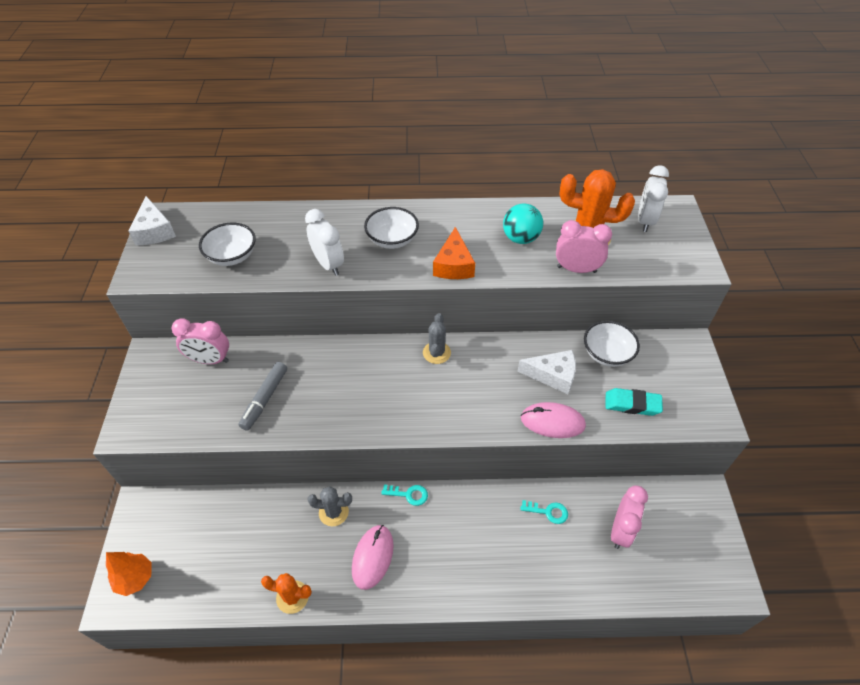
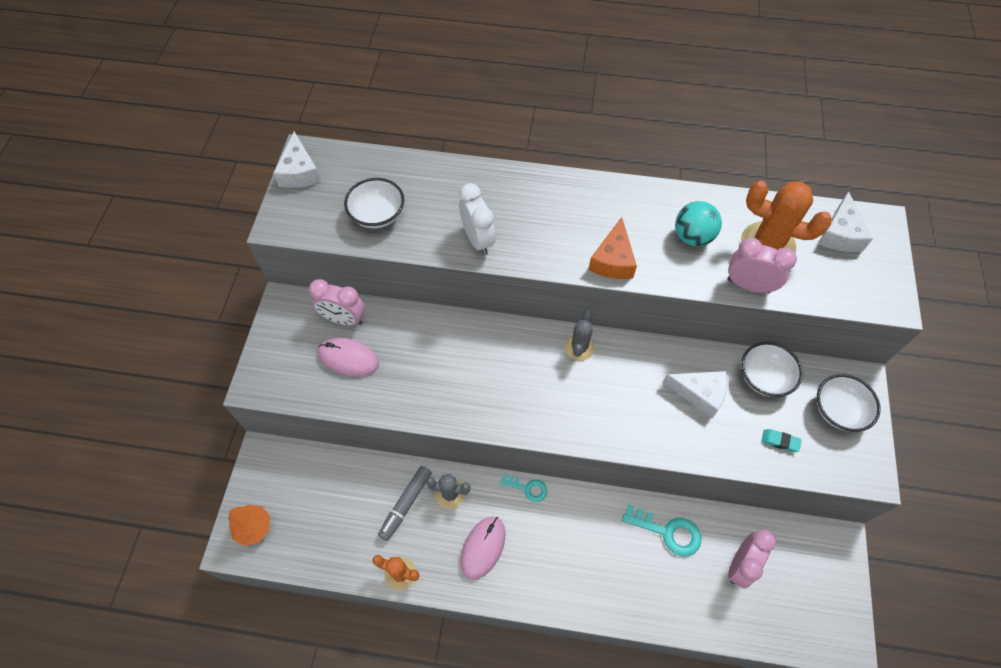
camera: 10 degrees right, 10 degrees up
grey marker [239,362,287,431] -> grey marker moved to [378,466,432,541]
white bowl [364,207,419,249] -> white bowl moved to [817,374,881,432]
turquoise key [520,500,568,524] -> turquoise key [622,504,701,556], size x1.62
pink mouse [521,402,586,438] -> pink mouse moved to [318,338,379,377]
turquoise eraser [606,388,663,416] -> turquoise eraser [762,429,801,452], size x0.62
white clock [638,165,669,232] -> white cheese [818,191,873,252]

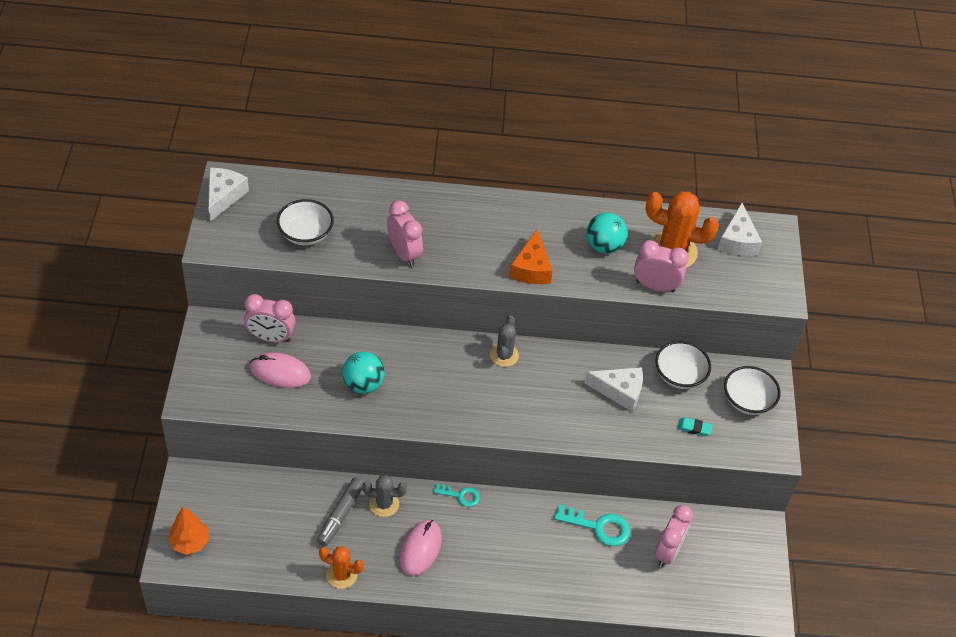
camera: 10 degrees left, 10 degrees down
white cheese [273,132,321,188] -> white cheese turned 150 degrees counterclockwise [208,168,249,221]
white clock [459,183,496,255] -> pink clock [387,200,423,267]
none -> turquoise ball [342,352,385,394]

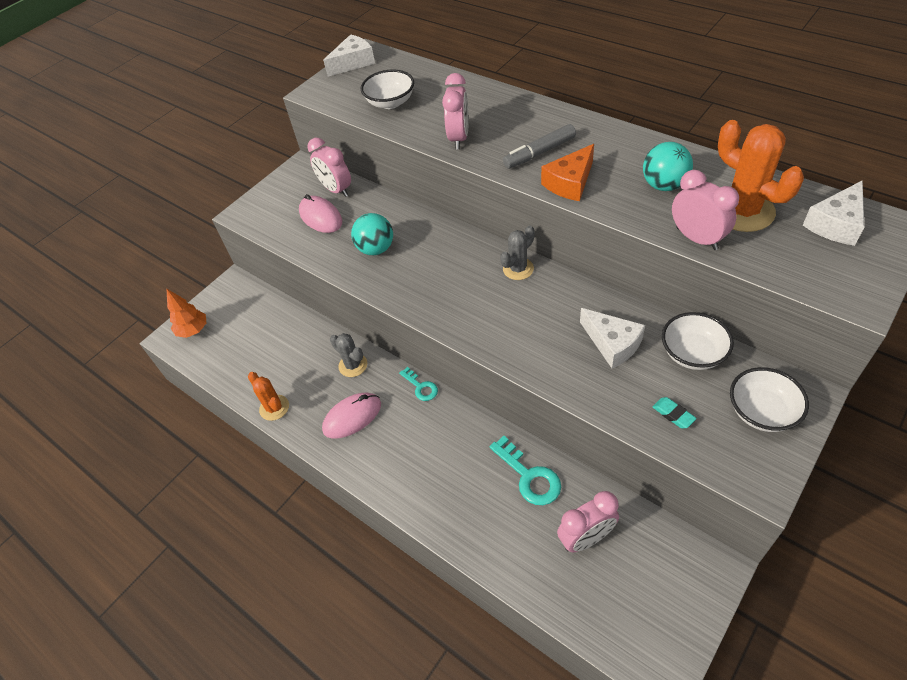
camera: 45 degrees right, 0 degrees up
grey marker [317,478,364,546] -> grey marker moved to [503,124,576,169]

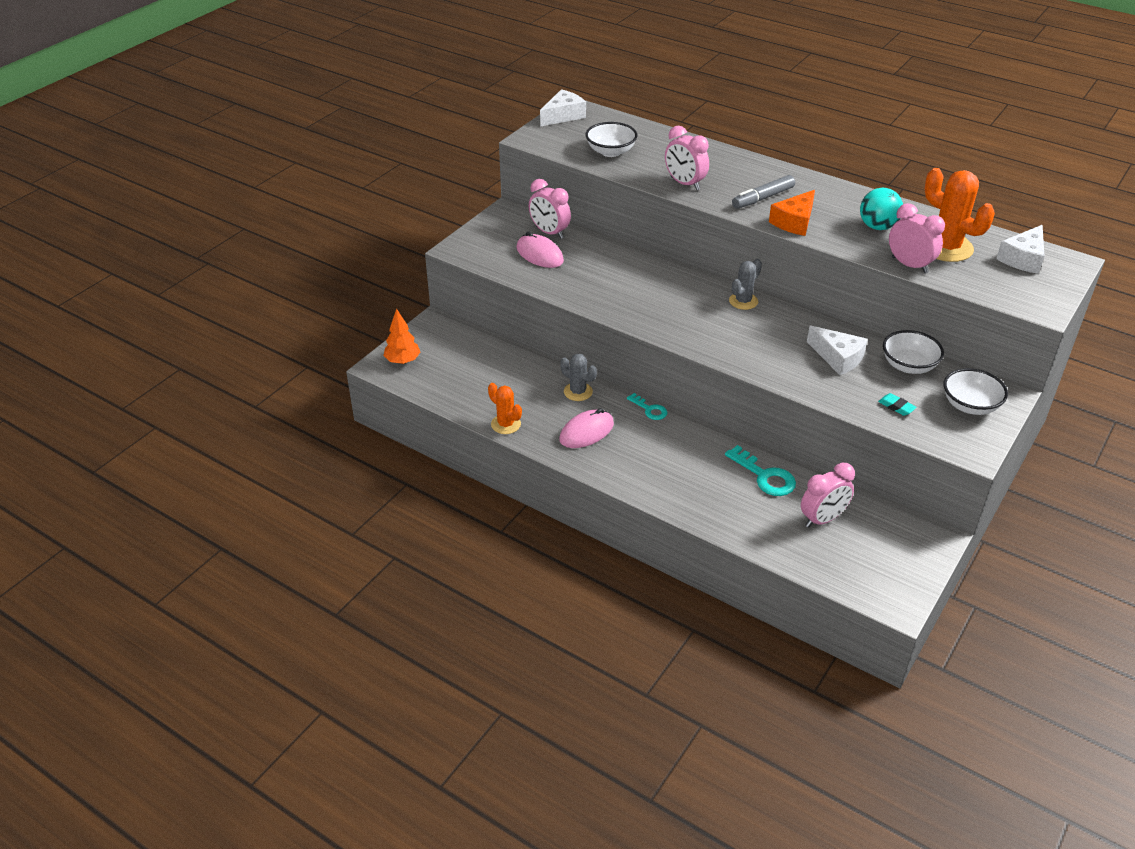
camera: 10 degrees left, 10 degrees down
turquoise ball [351,213,393,255] -> none
pink clock [442,73,469,149] -> pink clock turned 135 degrees clockwise [665,126,709,190]

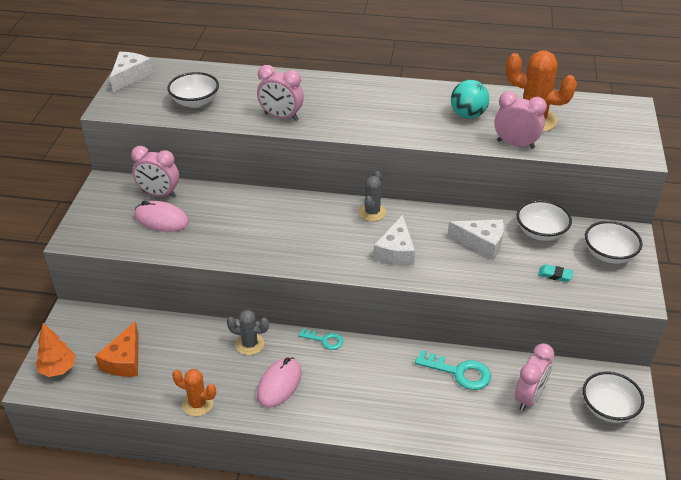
camera: 25 degrees left, 0 degrees up
grey marker [732,175,795,209] -> none
orange cheese [769,190,815,236] -> orange cheese moved to [95,321,139,377]
white cheese [996,225,1044,274] -> white cheese moved to [373,215,415,266]
none -> white bowl [583,372,645,423]

